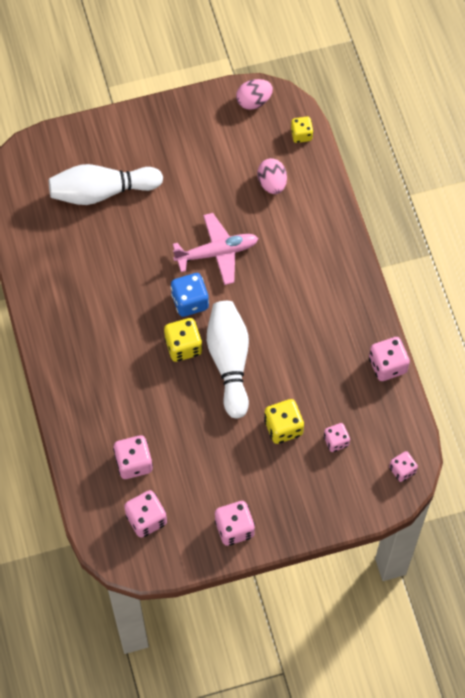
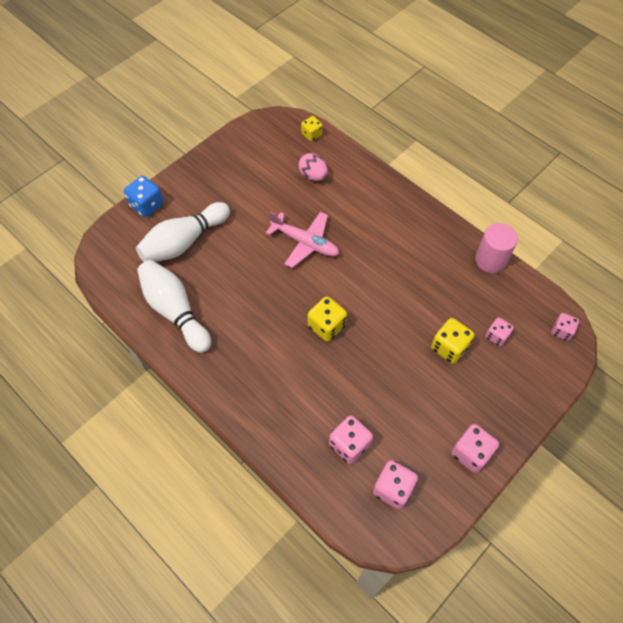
camera: 30 degrees left, 5 degrees down
blue dice [171,273,209,317] -> blue dice moved to [124,176,163,217]
pink plane [173,213,258,285] -> pink plane turned 75 degrees clockwise [266,211,339,268]
white bowling pin [207,301,249,418] -> white bowling pin moved to [137,260,211,353]
pink egg [236,79,273,110] -> none
pink dice [369,337,410,381] -> pink cylinder [475,223,518,273]

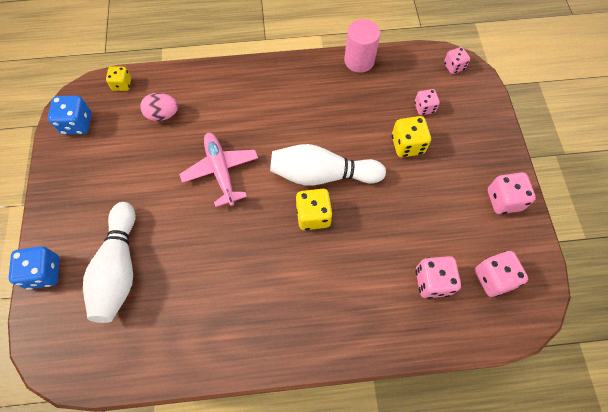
camera: 50 degrees left, 5 degrees up
white bowling pin [137,260,211,353] -> white bowling pin moved to [270,144,386,186]
pink plane [266,211,339,268] -> pink plane turned 90 degrees counterclockwise [179,133,258,207]
none -> blue dice [48,96,92,135]

